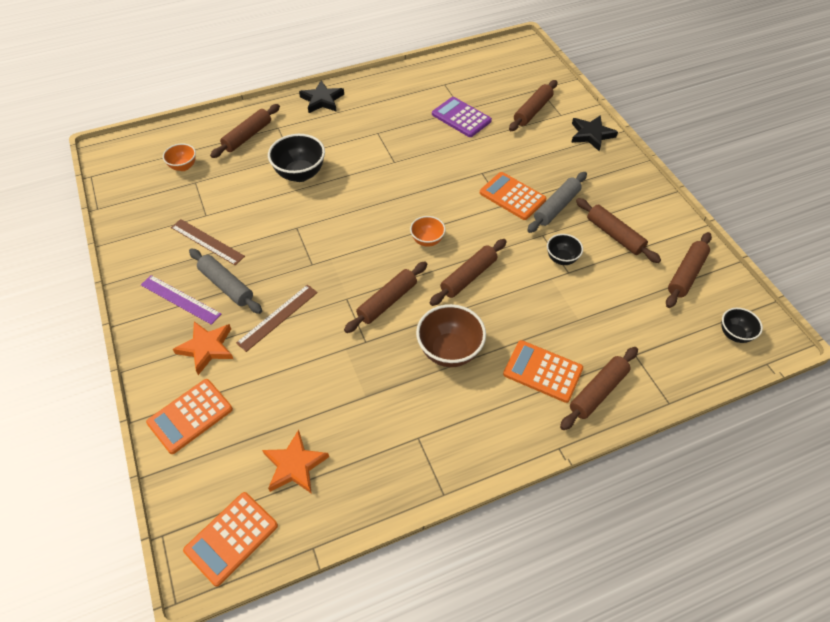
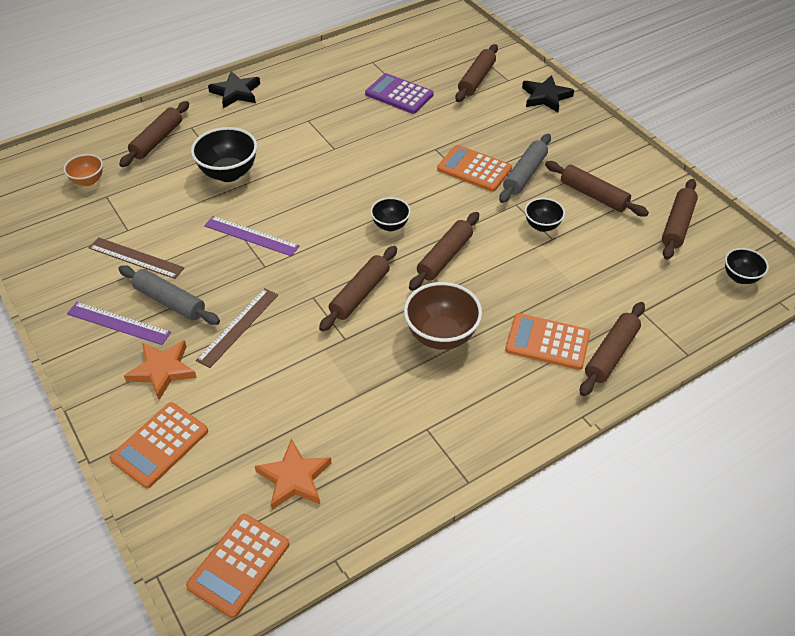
camera: 10 degrees left, 5 degrees down
orange bowl [410,216,446,247] -> black bowl [370,197,411,231]
none -> purple ruler [204,216,300,256]

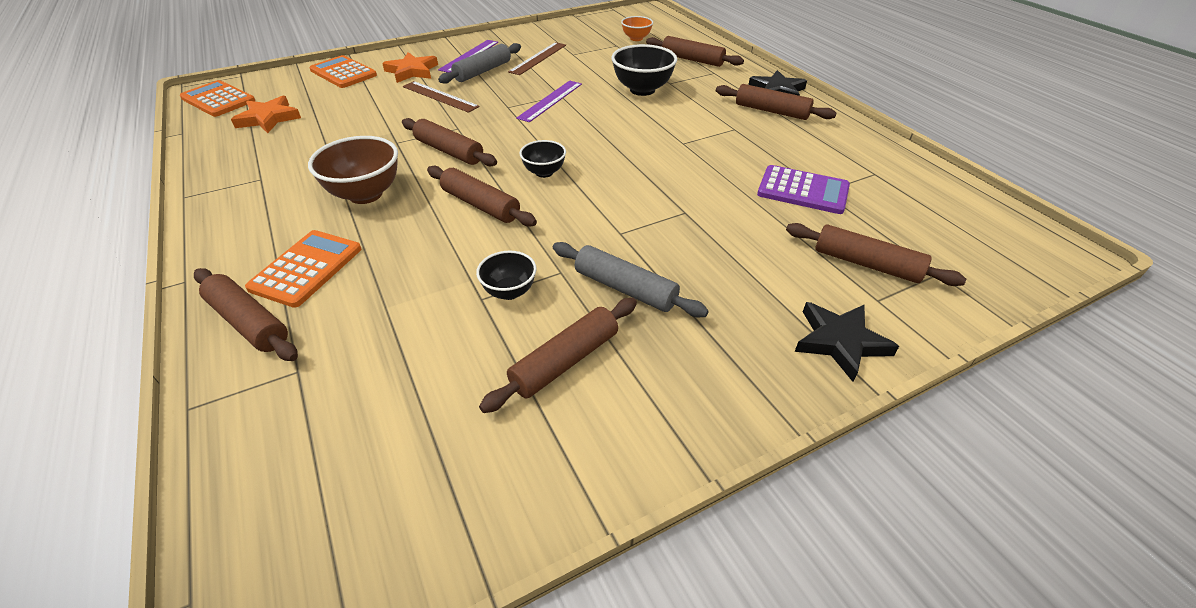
camera: 95 degrees right, 5 degrees down
purple calculator [365,73,434,114] -> purple calculator turned 75 degrees clockwise [757,165,850,214]
orange calculator [437,145,512,192] -> none
brown rolling pin [662,179,698,260] -> brown rolling pin moved to [716,84,836,120]
black bowl [725,248,769,284] -> none

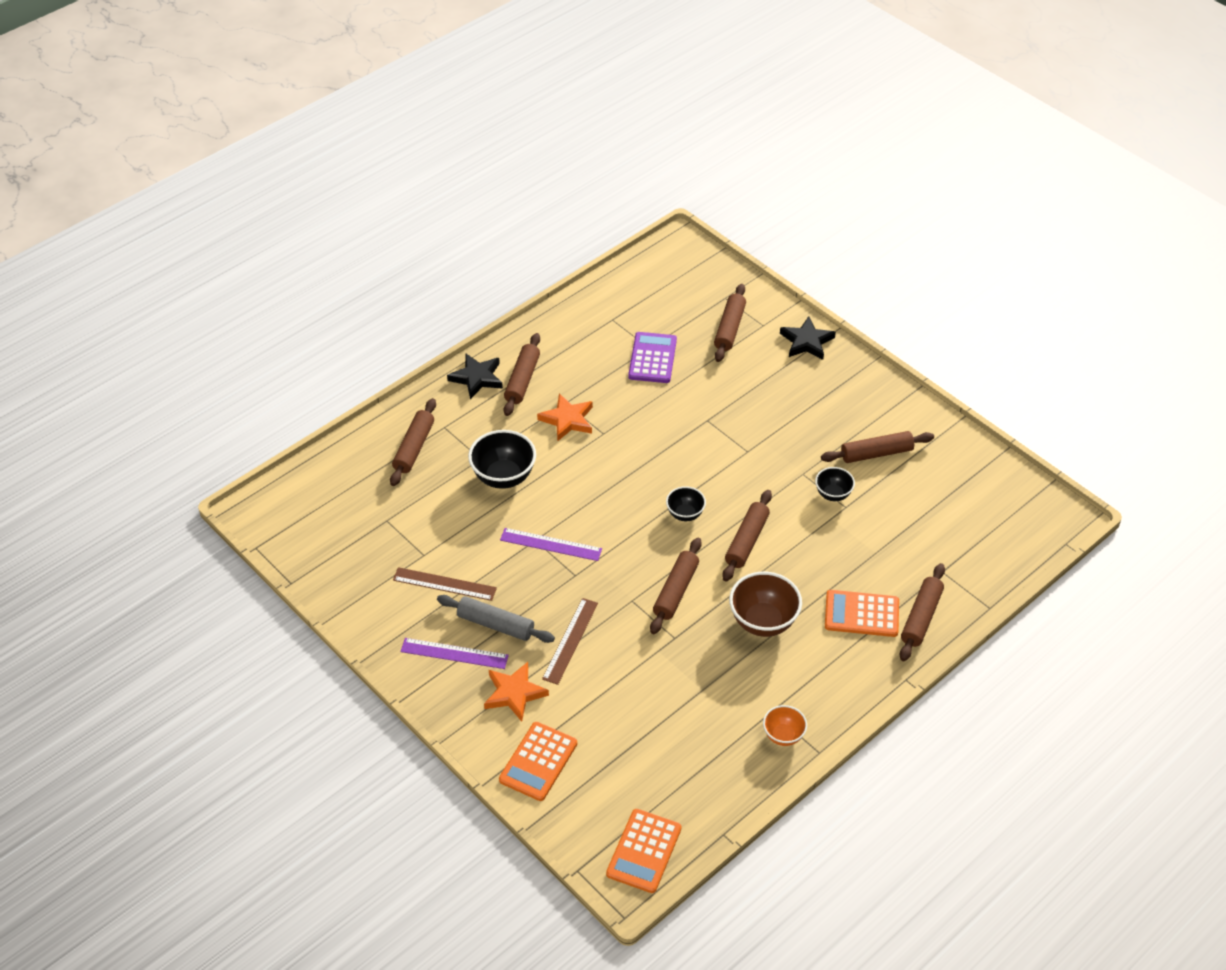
camera: 105 degrees left, 5 degrees up
orange star [231,96,301,133] -> orange star moved to [537,393,593,441]
brown rolling pin [479,298,637,413] -> brown rolling pin turned 45 degrees counterclockwise [821,431,934,463]
grey rolling pin [553,242,709,317] -> none
orange bowl [621,16,653,41] -> orange bowl moved to [763,705,807,746]

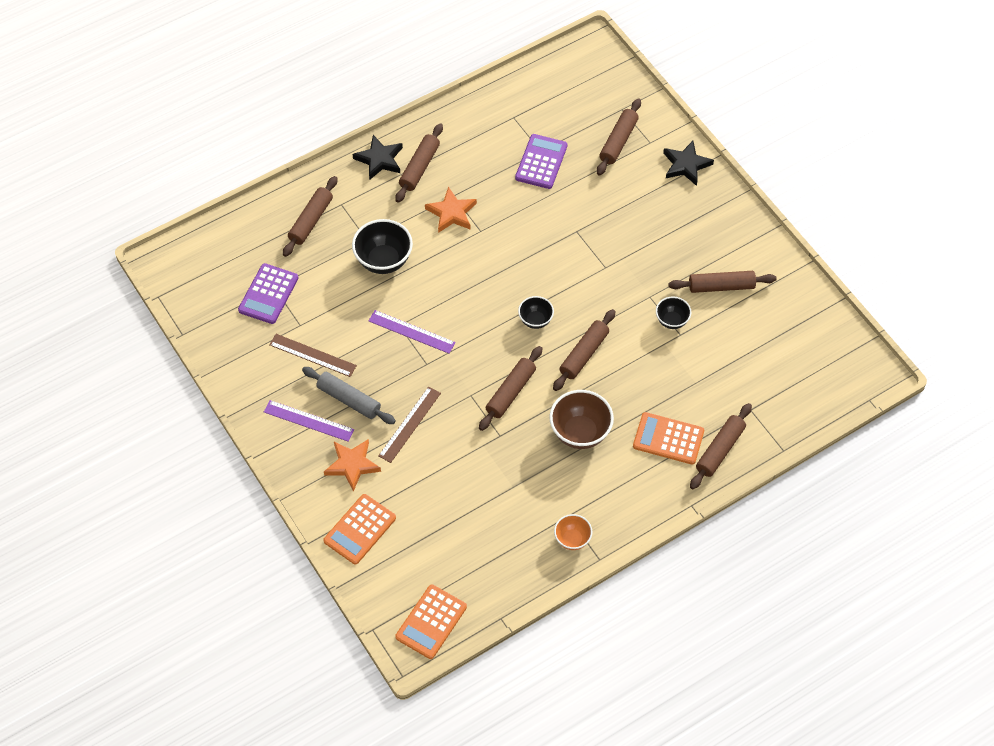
camera: 10 degrees right, 10 degrees up
none -> purple calculator [238,263,298,324]

